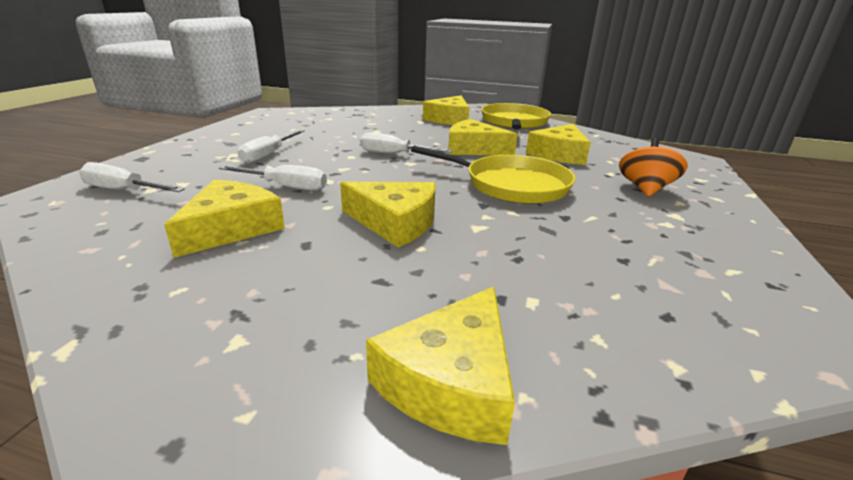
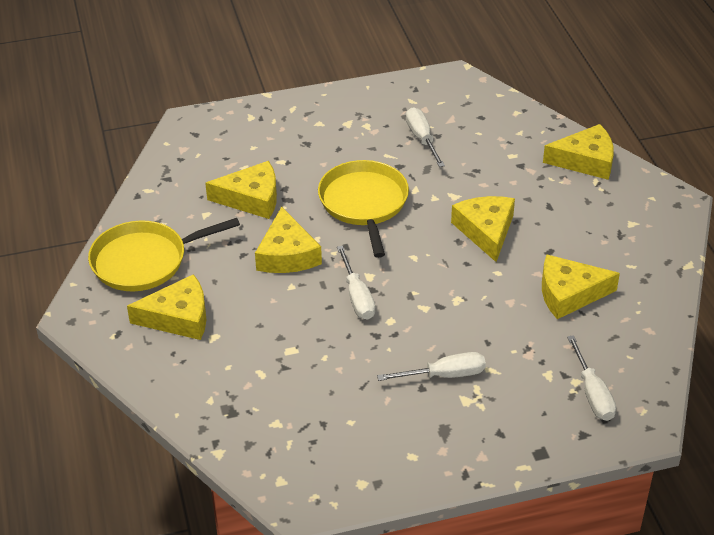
camera: 120 degrees left, 15 degrees up
white screwdriver [219,165,327,191] -> white screwdriver moved to [406,107,445,167]
orange spinning top [619,138,688,197] -> none

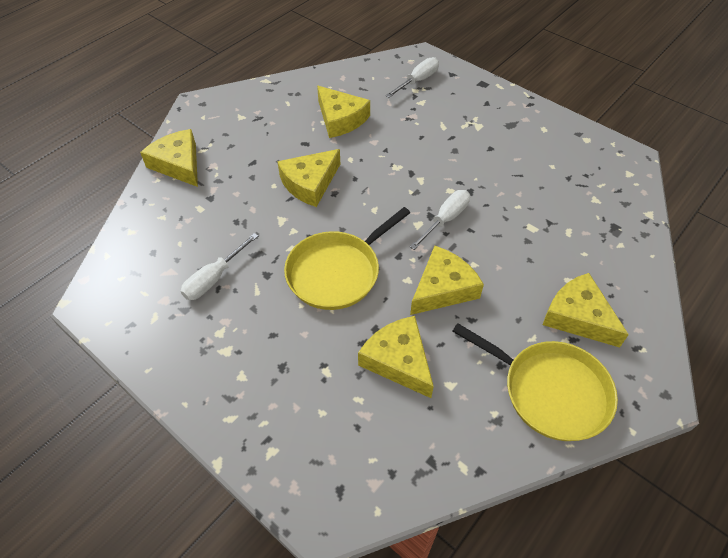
camera: 125 degrees left, 10 degrees up
white screwdriver [377,352,486,381] -> none

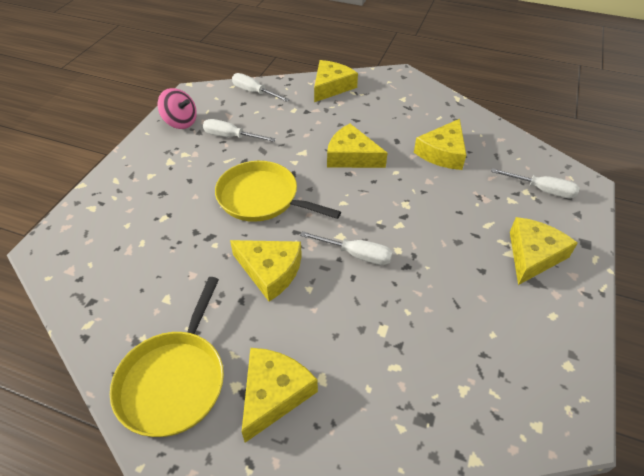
camera: 70 degrees right, 5 degrees down
yellow cheese [358,316,434,398] -> yellow cheese moved to [510,217,578,285]
none -> pink spinning top [158,88,197,129]
none -> white screwdriver [232,73,290,102]

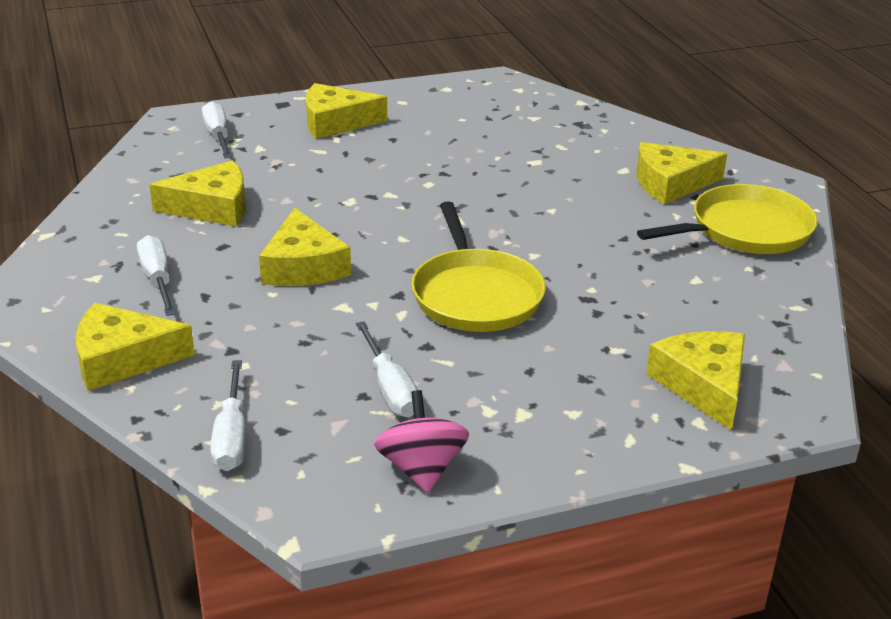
camera: 130 degrees left, 15 degrees down
yellow cheese [230,240,302,301] -> yellow cheese moved to [646,331,745,431]
white screwdriver [300,231,393,265] -> white screwdriver moved to [137,235,175,316]

